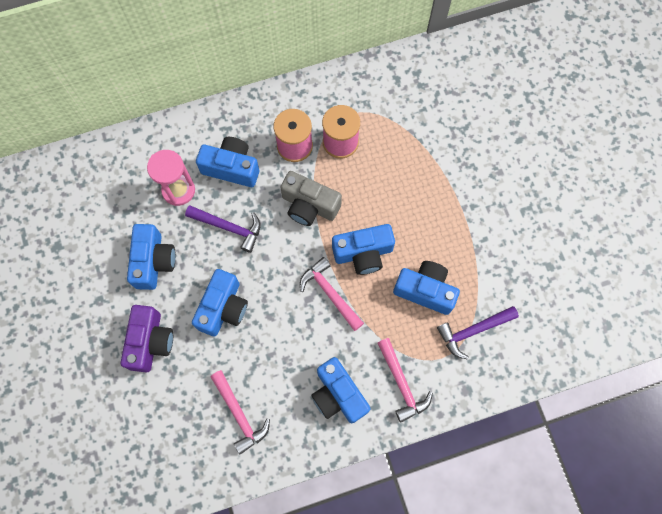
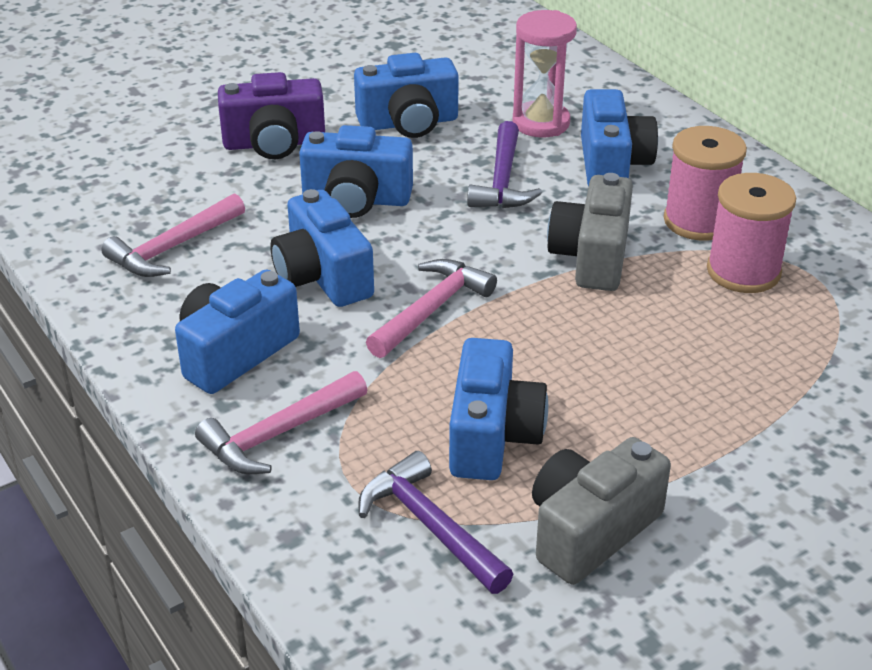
camera: 75 degrees right, 35 degrees down
blue camera [332,224,395,275] -> blue camera moved to [270,189,374,307]
none -> grey camera [532,437,671,585]

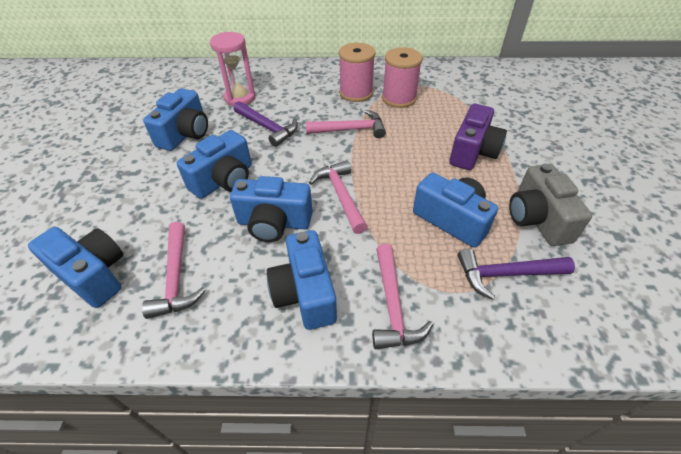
camera: 55 degrees left, 10 degrees up
purple camera [218,72,325,159] -> purple camera moved to [449,104,507,170]
grey camera [547,173,633,291] -> pink hammer [306,110,386,138]
blue camera [581,89,658,187] -> blue camera moved to [28,227,123,308]

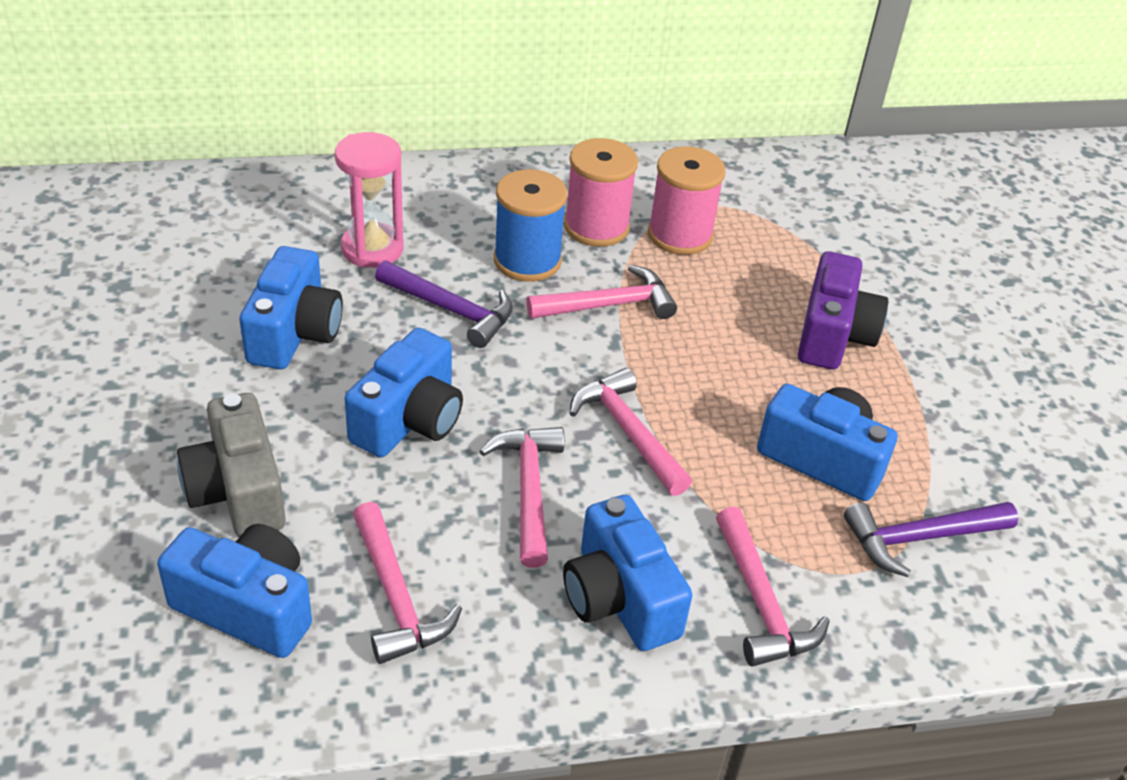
camera: 15 degrees left, 5 degrees down
blue camera [230,176,313,242] -> pink hammer [480,427,564,568]
grey camera [509,163,592,246] -> grey camera moved to [177,393,286,537]
none -> blue spool [494,169,567,282]

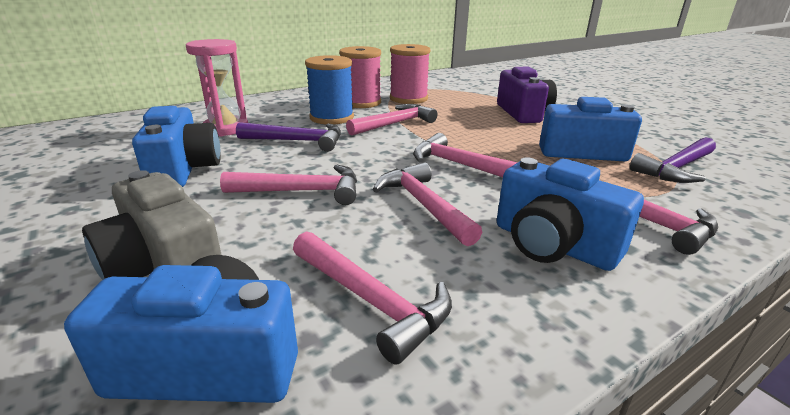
camera: 20 degrees left, 15 degrees down
blue camera [345,328,463,457] -> pink hammer [220,165,357,205]

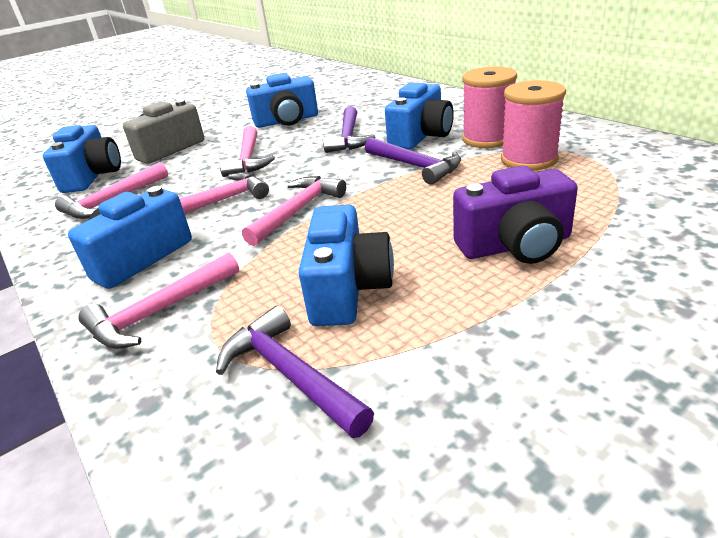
camera: 90 degrees right, 5 degrees up
pink hourglass [186,39,248,136] -> none
blue spool [305,55,354,125] -> blue camera [385,82,454,150]
pink hammer [346,104,438,135] -> purple hammer [365,137,461,185]

